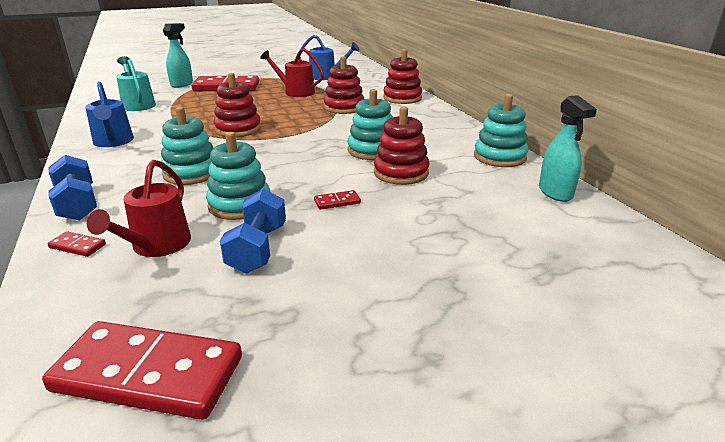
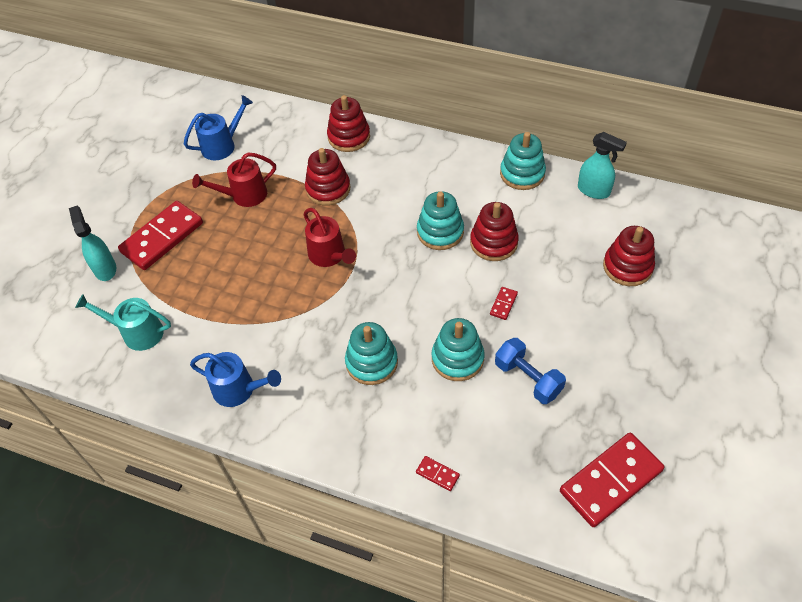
camera: 45 degrees left, 25 degrees up
blue dumbbell [48,155,97,221] -> none
red domino [48,231,106,257] -> red domino turned 60 degrees clockwise [416,456,460,491]
red watering can [87,160,191,257] -> red watering can moved to [304,208,356,267]
red stacking toy [214,73,261,137] -> red stacking toy moved to [603,226,655,286]

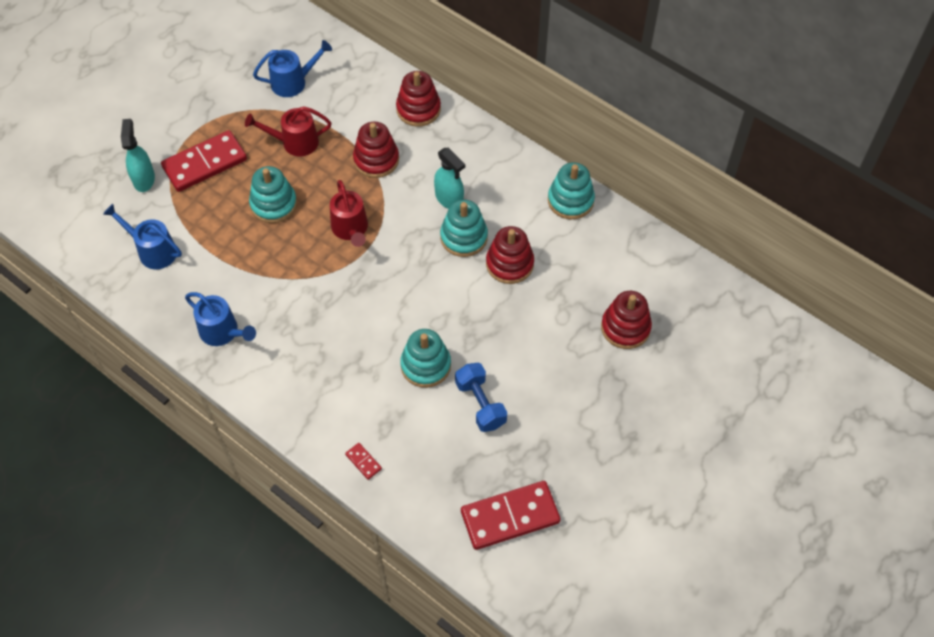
camera: 15 degrees right, 5 degrees up
turquoise watering can [75,295,171,351] -> blue watering can [103,204,182,269]
turquoise stacking toy [345,322,398,385] -> turquoise stacking toy moved to [249,166,297,223]
red domino [490,287,518,320] -> none
turquoise spray bottle [578,132,627,199] -> turquoise spray bottle moved to [434,148,465,209]

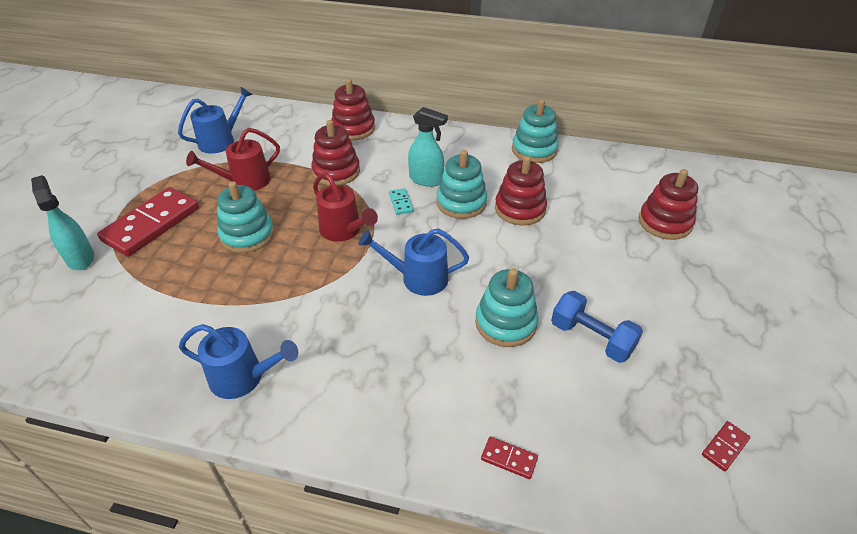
camera: 25 degrees left, 15 degrees down
blue watering can [103,204,182,269] -> blue watering can moved to [359,229,469,296]
red domino [461,481,561,550] -> red domino [702,421,750,472], size x0.41
none -> turquoise domino [389,188,413,215]

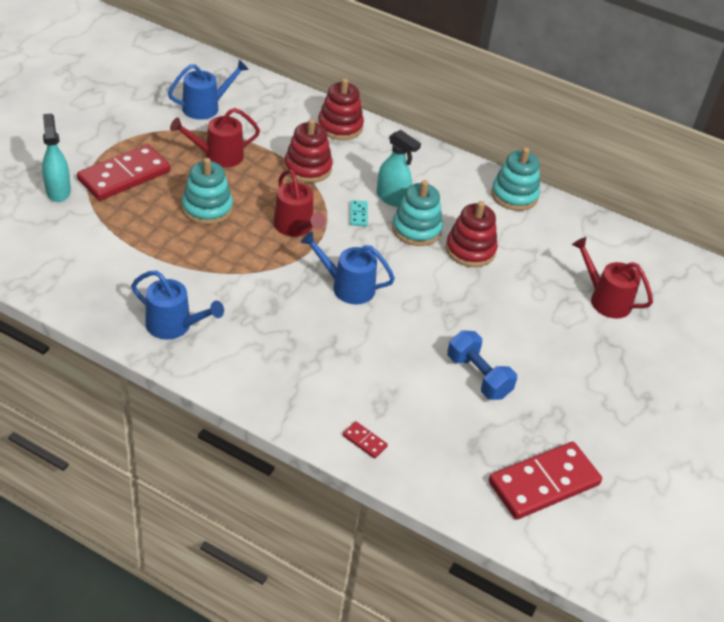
camera: 10 degrees right, 0 degrees up
turquoise stacking toy [475,268,538,347] -> none
red stacking toy [639,169,698,240] -> red watering can [572,237,653,318]
red domino [702,421,750,472] -> red domino [489,442,602,520], size x2.42

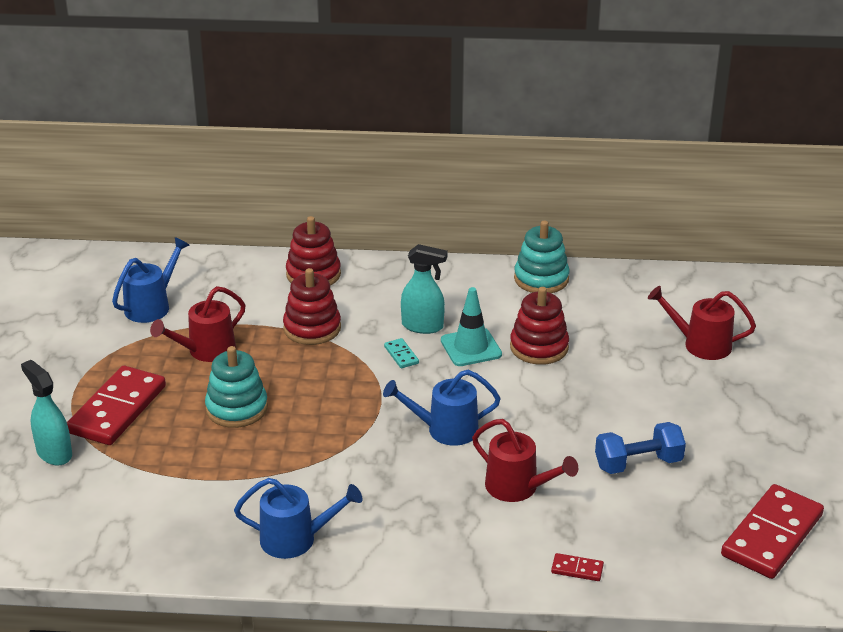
camera: 20 degrees left, 10 degrees down
red watering can [273,169,326,237] -> red watering can moved to [472,419,578,502]
turquoise stacking toy [392,180,443,246] -> turquoise traffic cone [441,287,502,366]
blue dumbbell [447,330,517,400] -> blue dumbbell turned 45 degrees counterclockwise [595,422,686,474]

